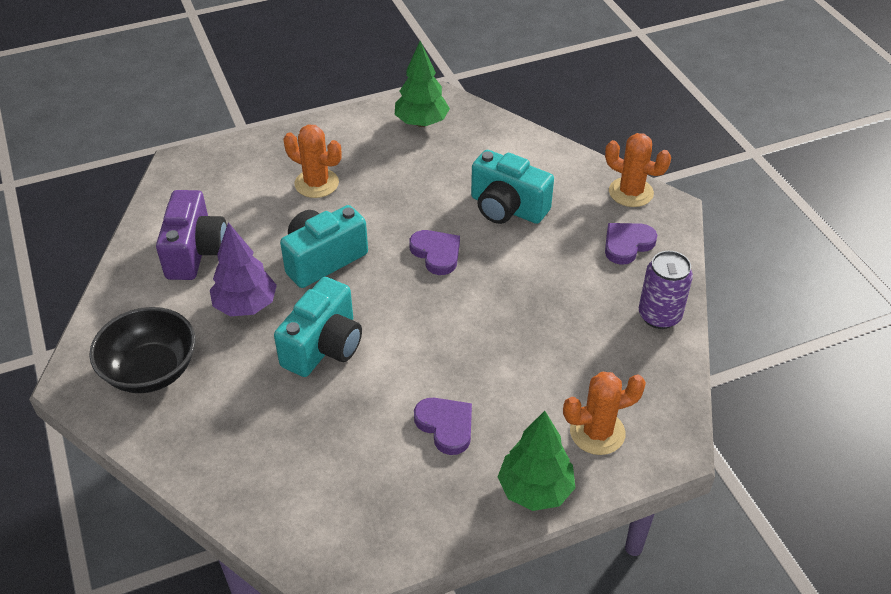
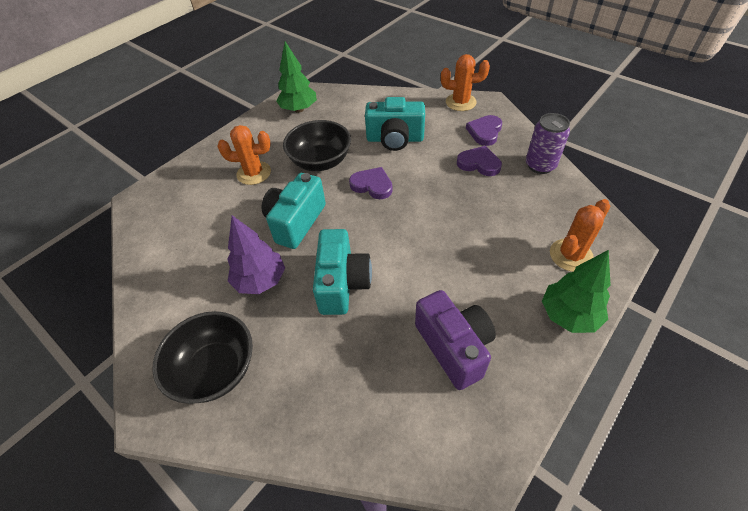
camera: 25 degrees left, 5 degrees up
purple camera [156,190,227,280] -> purple camera moved to [415,290,496,390]
purple heart [414,398,472,455] -> purple heart moved to [457,146,502,176]
none -> black bowl [283,120,351,171]

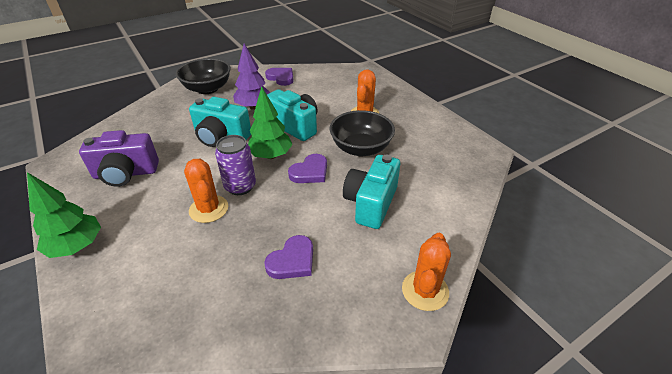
camera: 105 degrees right, 10 degrees down
green tree [276,42,317,113] -> green tree moved to [248,86,292,159]
purple heart [466,115,502,146] -> purple heart moved to [265,68,294,86]
purple can [526,113,570,174] -> purple can moved to [215,135,256,195]
orange cactus [550,199,610,272] -> orange cactus moved to [184,159,228,223]

